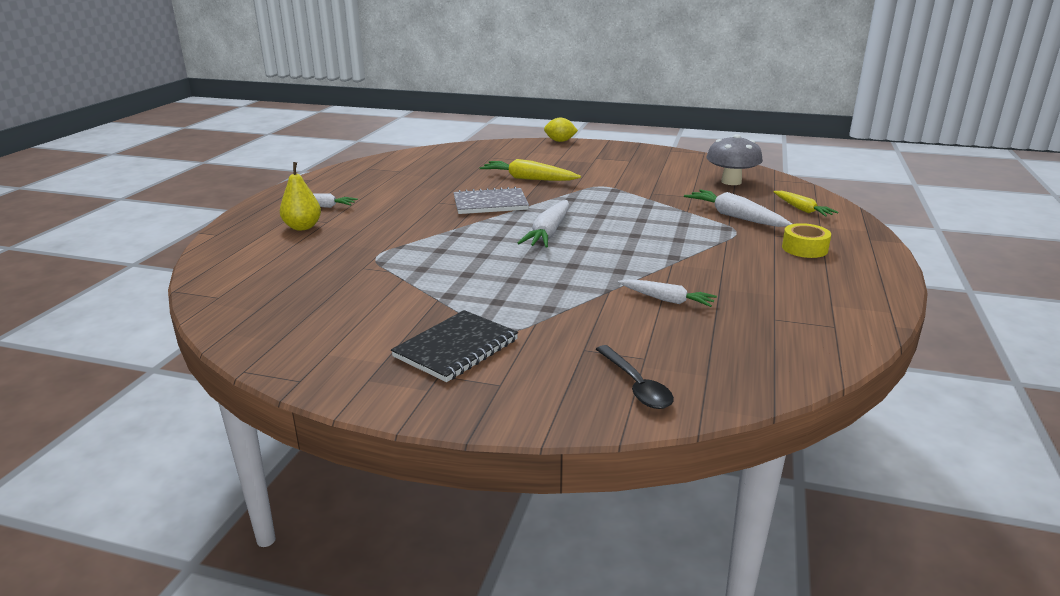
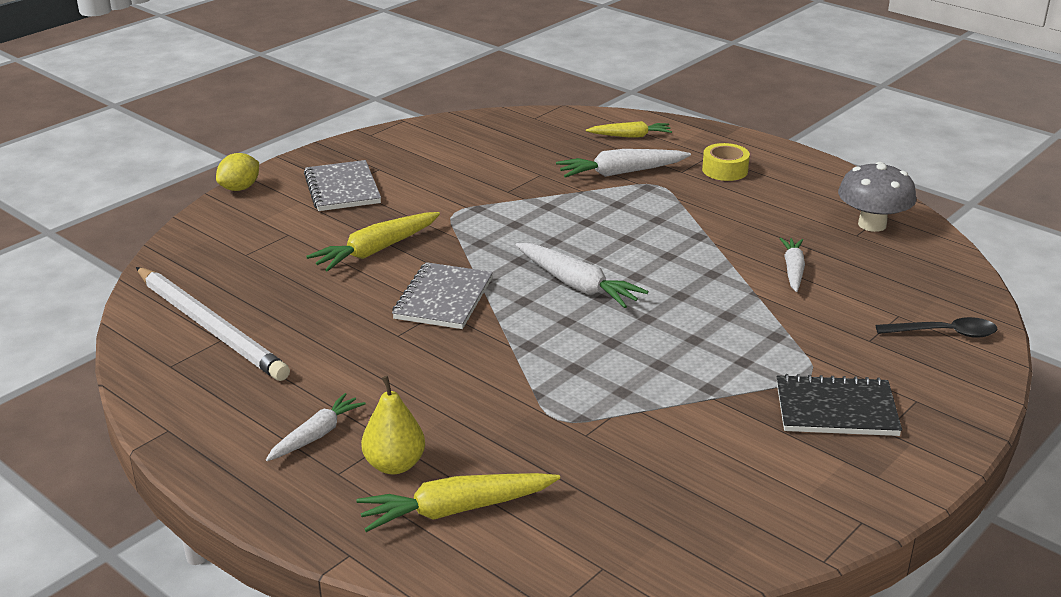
camera: 65 degrees left, 5 degrees up
black notebook [391,310,518,382] -> black notebook turned 60 degrees counterclockwise [777,374,902,436]
white carrot [618,279,717,307] -> white carrot turned 45 degrees counterclockwise [779,238,805,292]
grey mushroom [706,134,763,185] -> grey mushroom moved to [838,162,917,232]
none -> white pencil [136,267,290,381]
none -> grey notebook [304,160,381,211]
none -> yellow carrot [356,473,560,532]

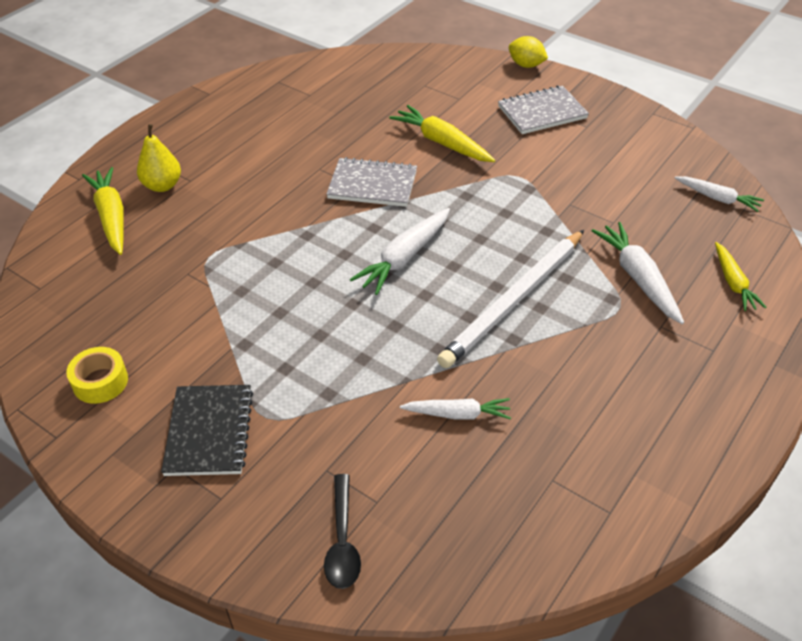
camera: 85 degrees right, 15 degrees up
white pencil [136,267,290,381] -> white pencil moved to [437,230,584,368]
white carrot [266,393,366,461] -> white carrot moved to [675,176,764,212]
yellow tape [702,143,750,181] -> yellow tape moved to [66,347,128,404]
grey mushroom [838,162,917,232] -> none

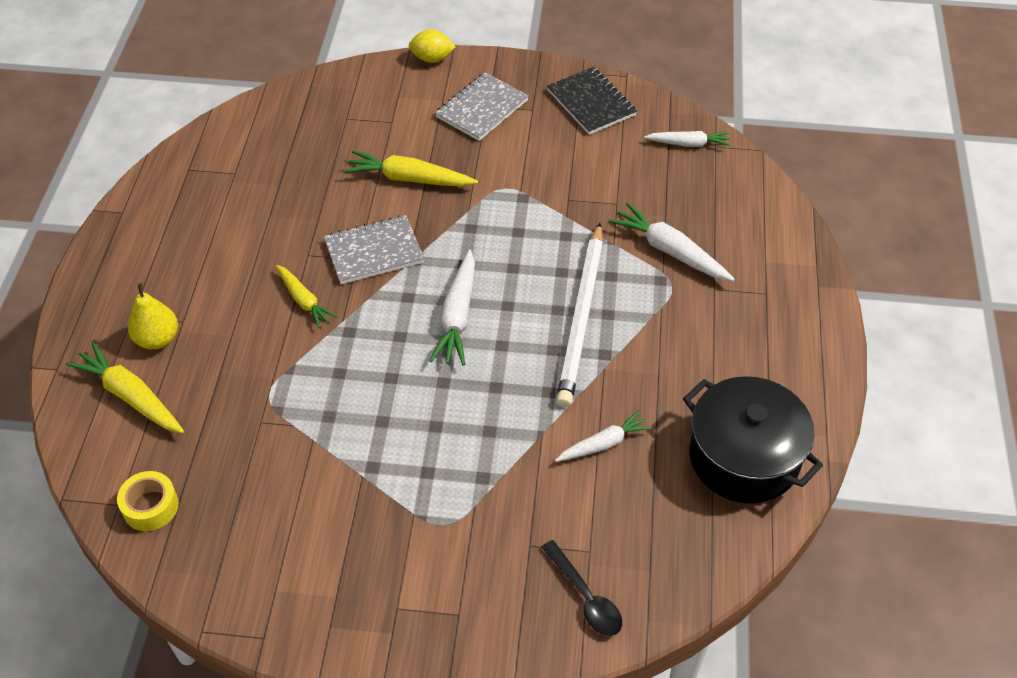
camera: 30 degrees left, 5 degrees up
yellow tape [66,347,128,404] -> yellow tape moved to [117,471,179,531]
black notebook [161,385,253,476] -> black notebook moved to [547,67,637,135]
yellow carrot [715,242,767,311] -> yellow carrot moved to [276,265,338,328]
none -> black pot [683,376,823,504]

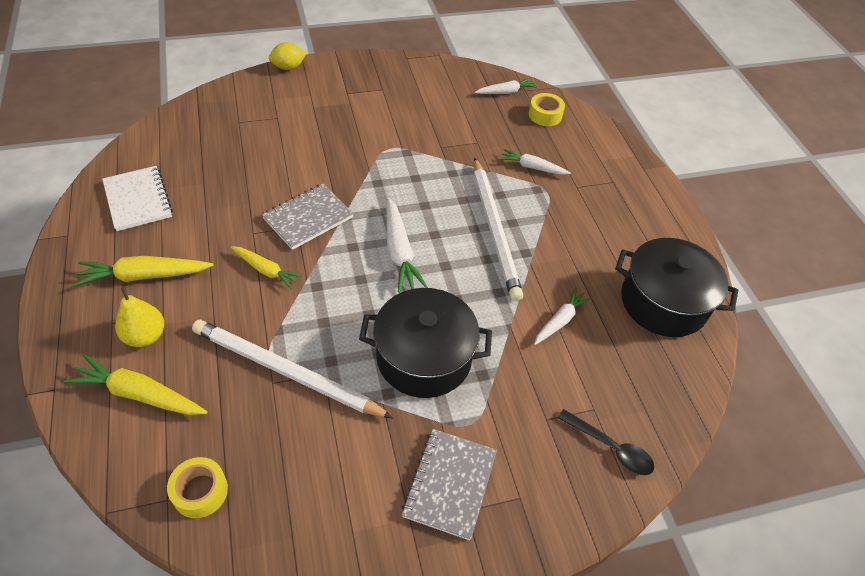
camera: 25 degrees left, 0 degrees up
yellow carrot [344,150,478,187] -> yellow carrot moved to [74,256,213,286]
grey notebook [435,72,529,141] -> grey notebook moved to [402,429,497,541]
black notebook [547,67,637,135] -> none
white carrot [609,203,734,281] -> white carrot [499,149,571,175], size x0.66
none -> white notebook [102,166,173,231]
none -> white pencil [192,320,393,418]
none -> black pot [359,288,492,398]
none -> yellow tape [529,93,565,126]

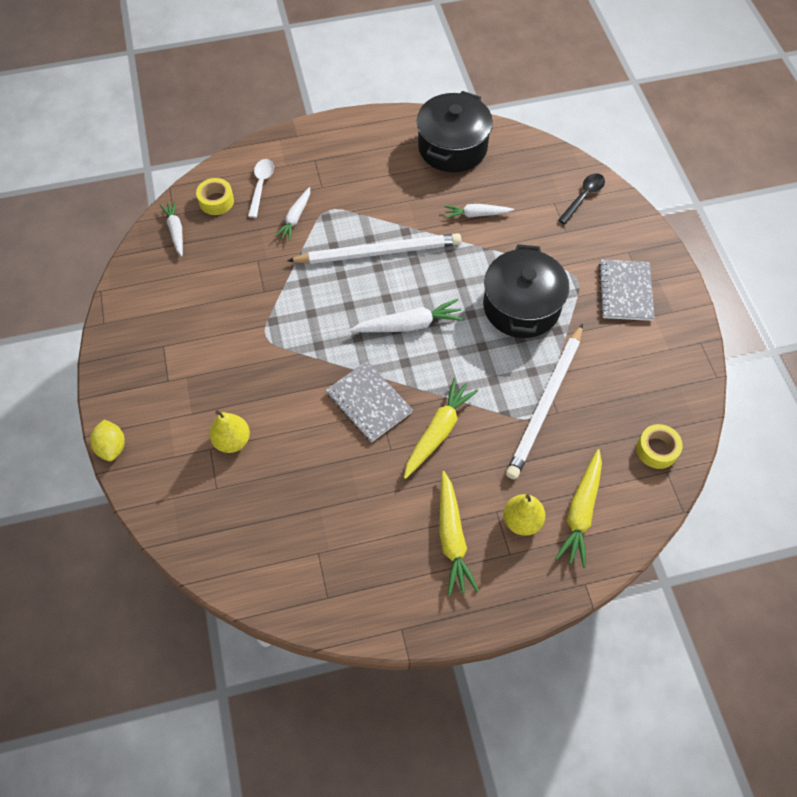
camera: 85 degrees left, 10 degrees up
white notebook [102,166,173,231] -> none
yellow carrot [231,246,303,289] -> yellow carrot [404,378,478,479], size x1.52
grey notebook [402,429,497,541] -> grey notebook turned 75 degrees clockwise [598,259,655,321]
white carrot [534,288,592,345] -> white carrot turned 45 degrees counterclockwise [444,204,514,219]
none -> yellow pear [209,410,250,453]
none -> white spoon [248,159,274,218]

